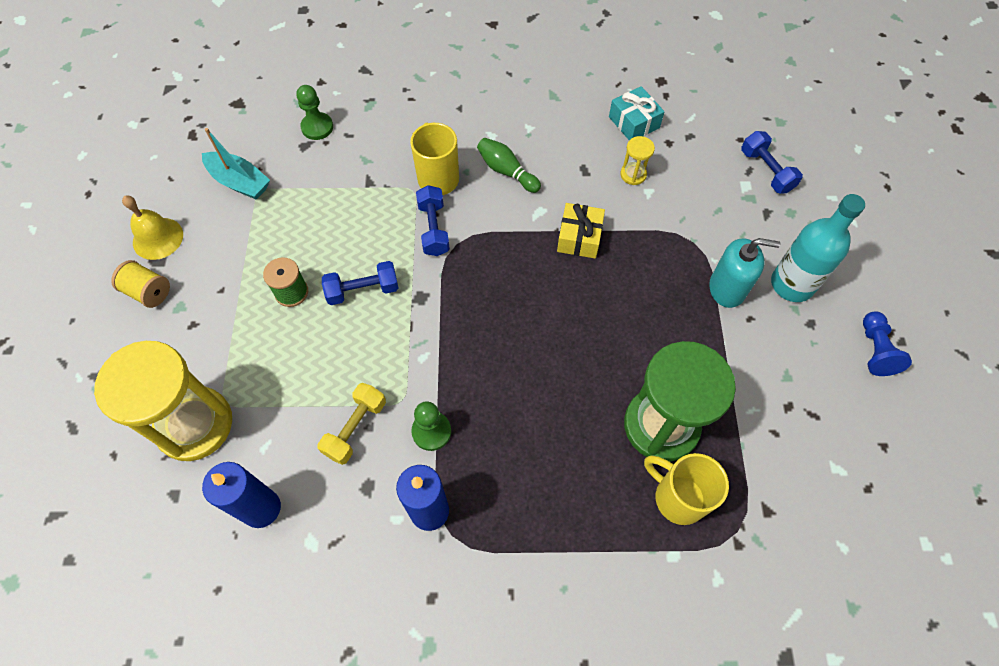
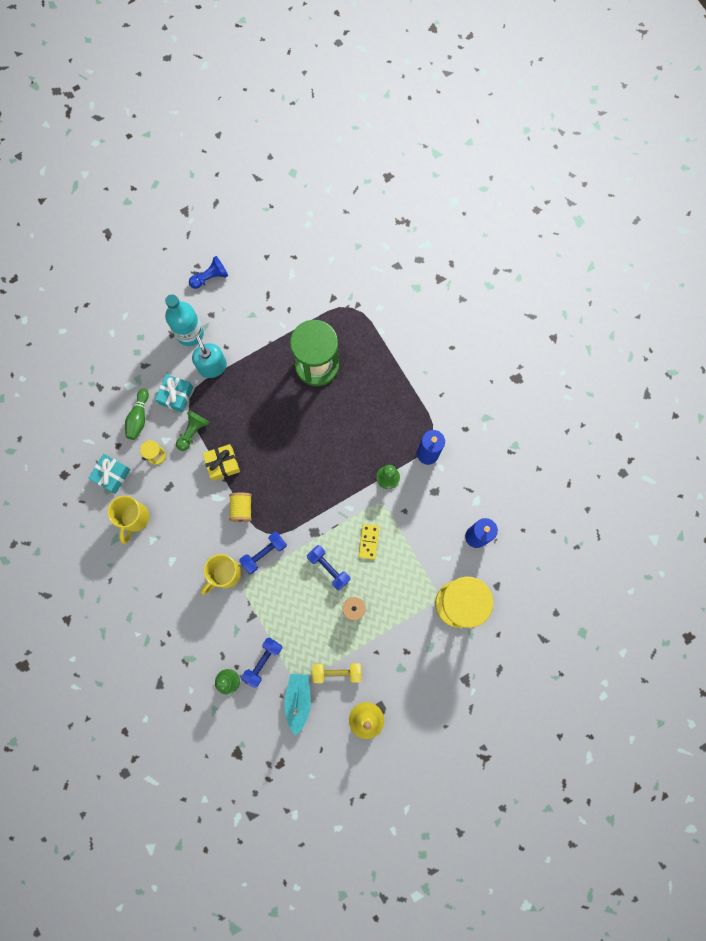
camera: 120 degrees left, 15 degrees up
yellow spool [111,260,170,308] -> yellow spool moved to [229,493,252,522]
yellow dumbbell [317,383,386,465] -> yellow dumbbell moved to [312,663,362,683]
green bowling pin [477,138,541,193] -> green bowling pin moved to [125,389,149,440]
yellow mug [644,453,729,525] -> yellow mug moved to [107,496,149,544]
blue dumbbell [741,131,803,193] -> blue dumbbell moved to [241,637,282,688]
none -> turquoise gift [155,374,193,413]
none -> green pawn [176,410,209,451]
none -> yellow domino [359,524,379,560]

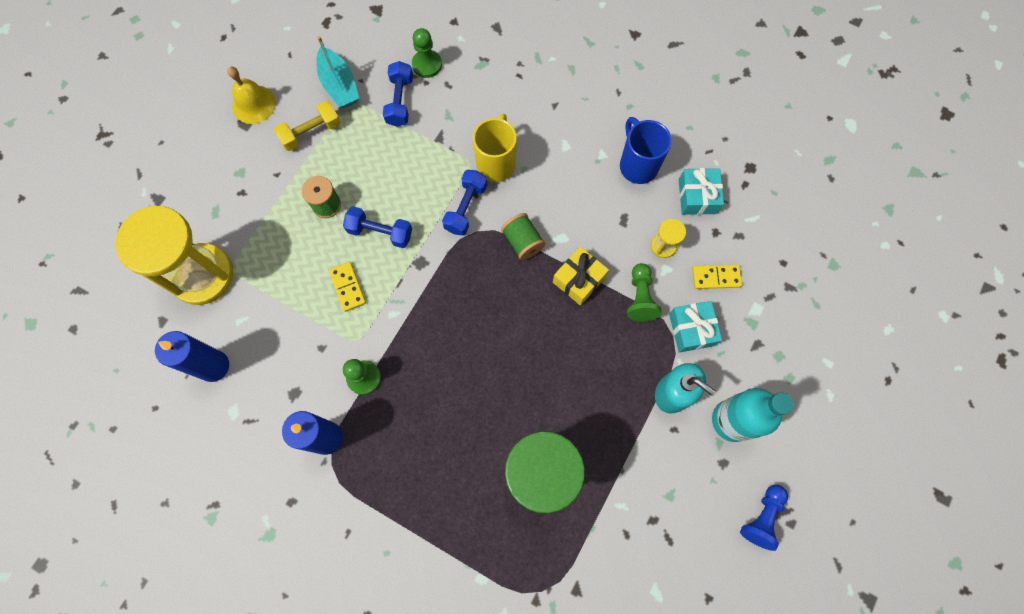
camera: 150 degrees right, 5 degrees down
yellow mug [107,496,149,544] -> blue mug [620,117,672,184]
green bowling pin [125,389,149,440] -> yellow domino [692,264,742,289]
yellow spool [229,493,252,522] -> green spool [501,213,546,260]

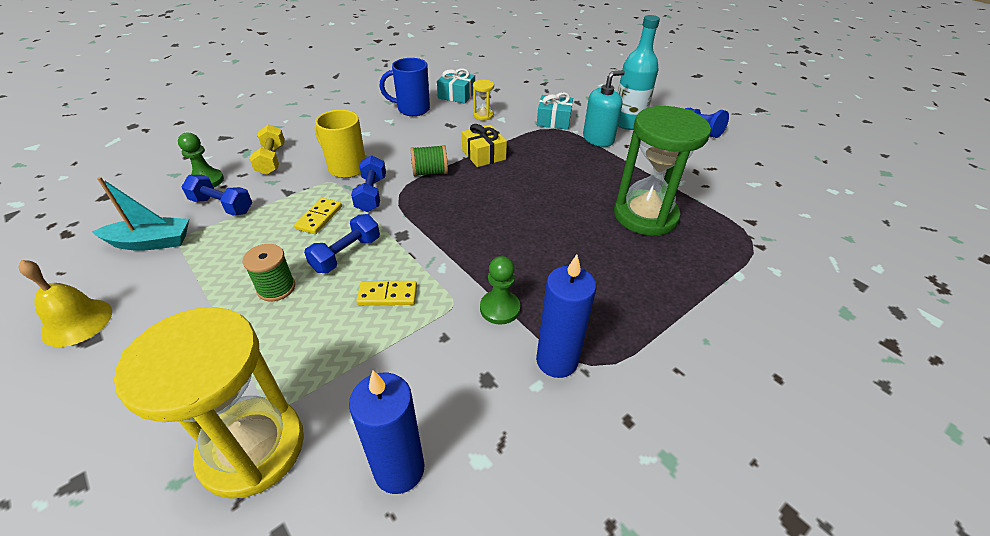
camera: 70 degrees left, 30 degrees down
yellow dumbbell [274,101,341,151] -> yellow dumbbell moved to [250,124,285,175]
blue dumbbell [442,170,487,236] -> blue dumbbell turned 45 degrees clockwise [351,155,386,212]
green pawn [627,263,662,321] -> none
yellow domino [692,264,742,289] -> yellow domino moved to [294,198,342,234]

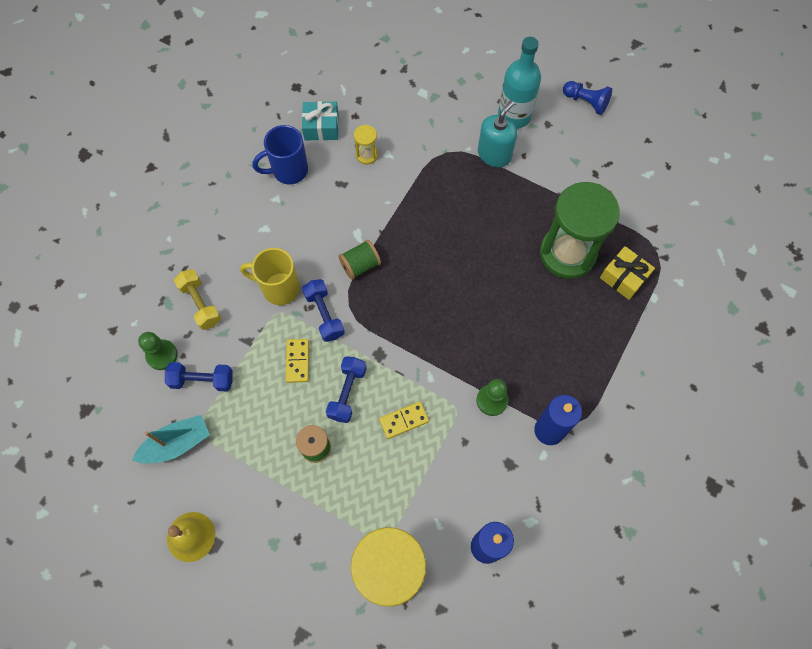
camera: 20 degrees left, 25 degrees up
yellow gift [462,124,507,167] -> yellow gift moved to [600,246,655,300]
turquoise gift [537,92,573,130] -> none

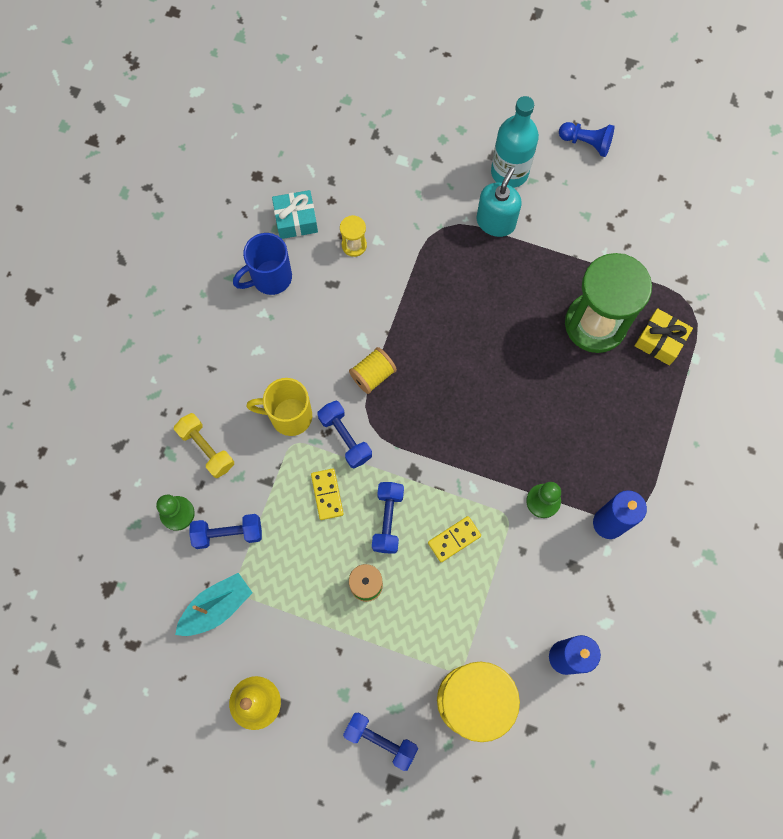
camera: 10 degrees left, 5 degrees up
green spool [339,240,381,280] -> yellow spool [349,347,397,394]
none -> blue dumbbell [343,713,418,771]

